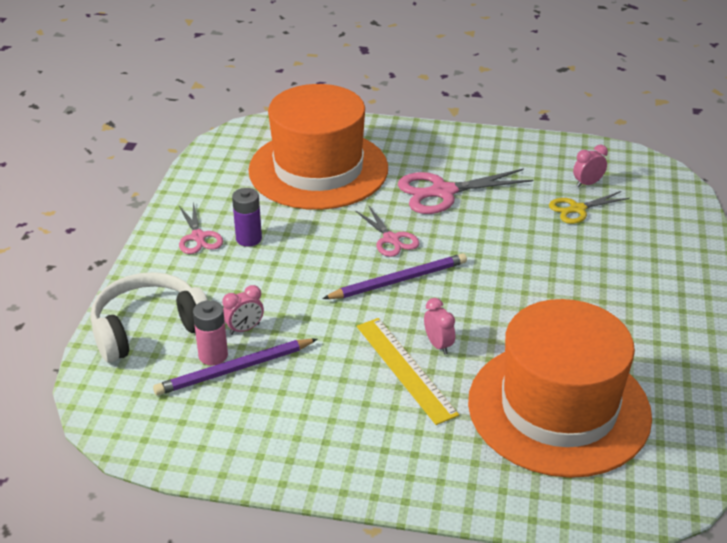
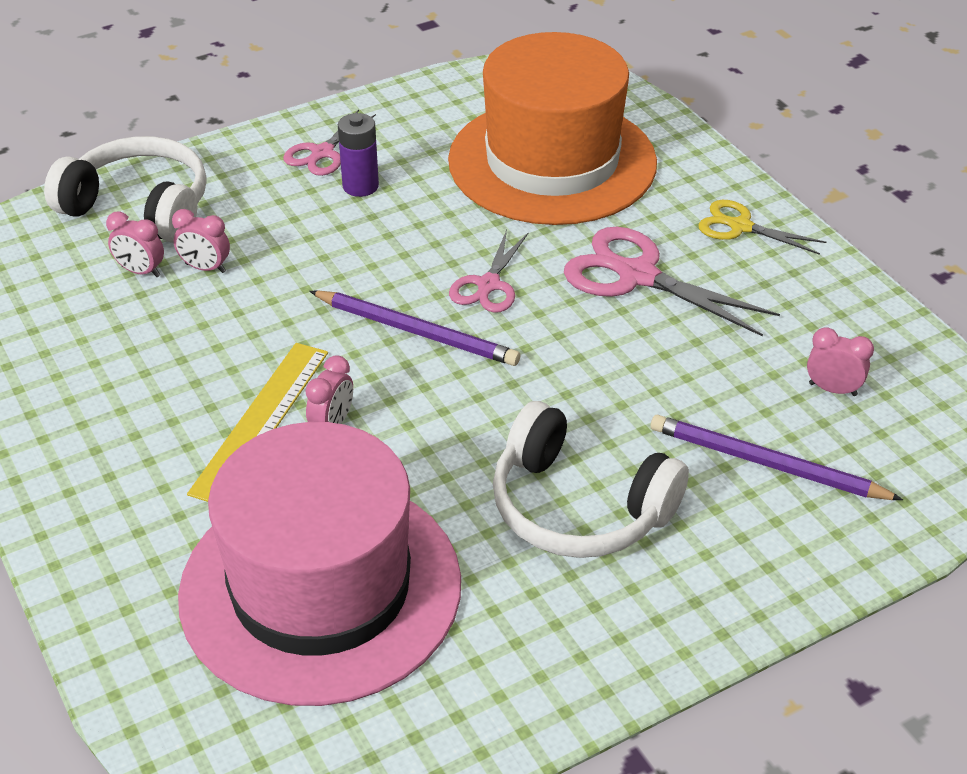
camera: 50 degrees right, 5 degrees up
purple pencil [153,339,317,395] -> purple pencil moved to [651,415,903,500]
pink battery [193,300,228,365] -> pink clock [106,211,164,277]
orange hat [468,299,652,478] -> pink hat [178,422,461,706]
yellow scissors [549,191,630,224] -> yellow scissors moved to [698,200,827,255]
none -> white headphones [493,401,689,558]

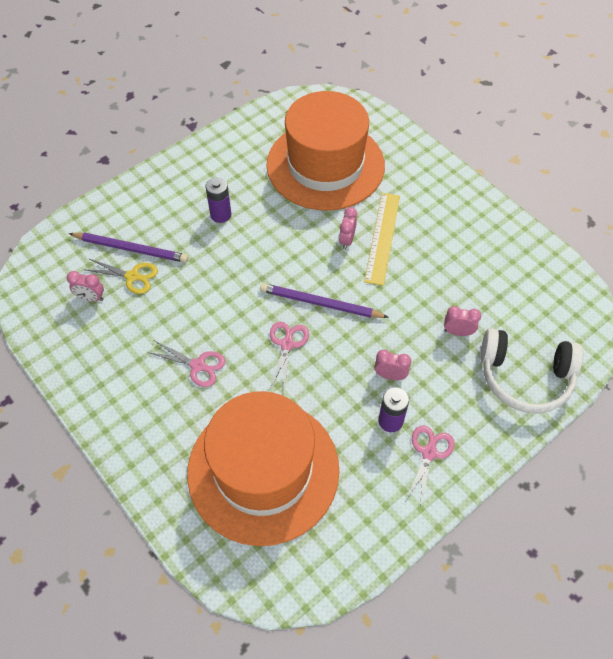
camera: 170 degrees right, 15 degrees up
pink clock [106,211,164,277] -> pink clock moved to [375,350,411,380]
pink hat [178,422,461,706] -> orange hat [266,91,385,211]
white headphones [493,401,689,558] -> purple battery [205,177,231,223]
pink scissors [564,227,780,337] -> pink scissors [147,341,225,387], size x0.60
yellow scissors [698,200,827,255] -> yellow scissors moved to [83,259,158,294]

